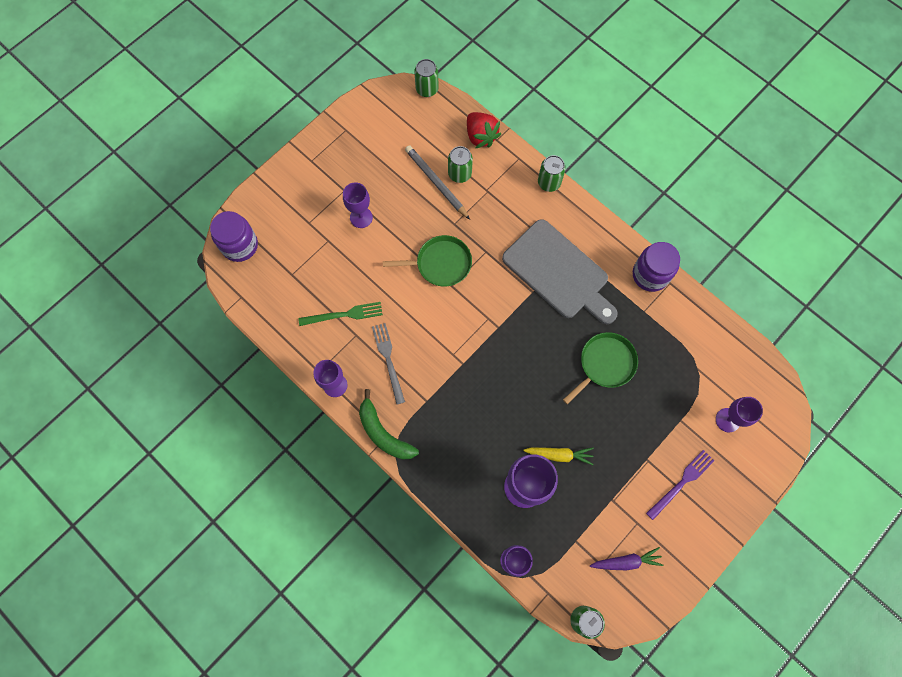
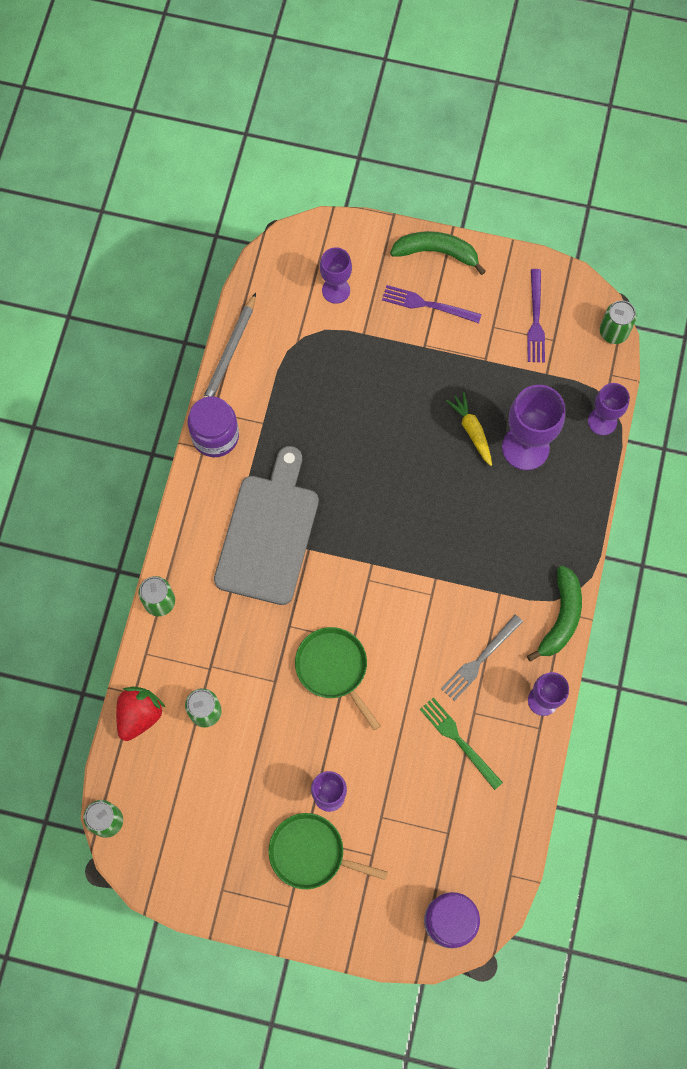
camera: 120 degrees left, 0 degrees up
grey pencil [405,145,470,220] -> grey pencil moved to [203,293,256,398]
green pan [563,332,638,404] -> green pan moved to [268,813,388,889]
purple carrot [590,547,664,570] -> purple fork [527,269,545,362]
none -> green banana [390,231,486,275]

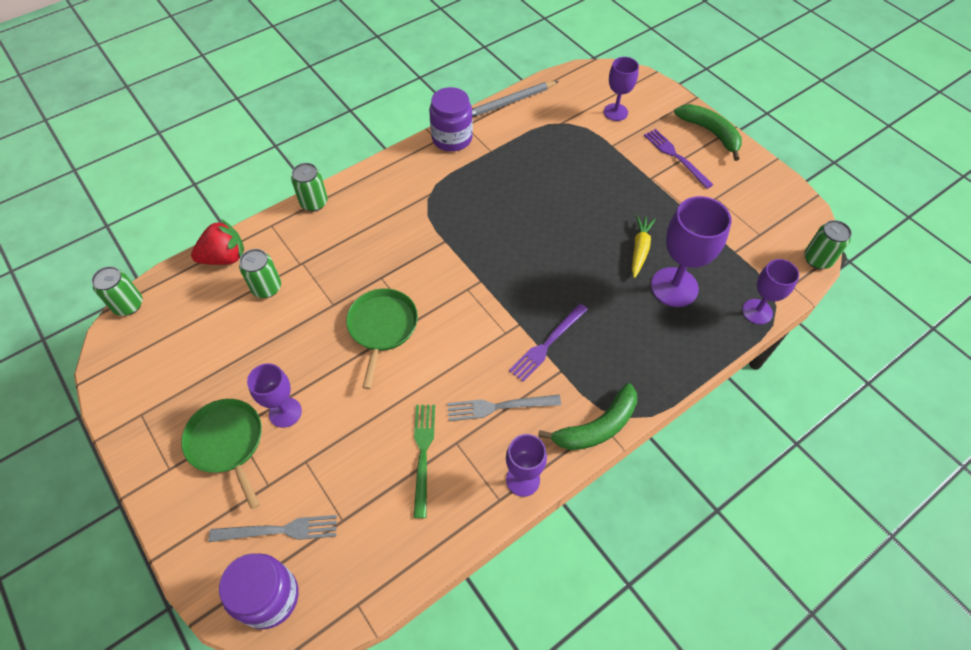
camera: 40 degrees right, 15 degrees down
grey cutting board [214,446,319,605] -> none
purple fork [527,269,545,362] -> purple fork moved to [509,303,588,382]
none -> grey fork [209,515,337,542]

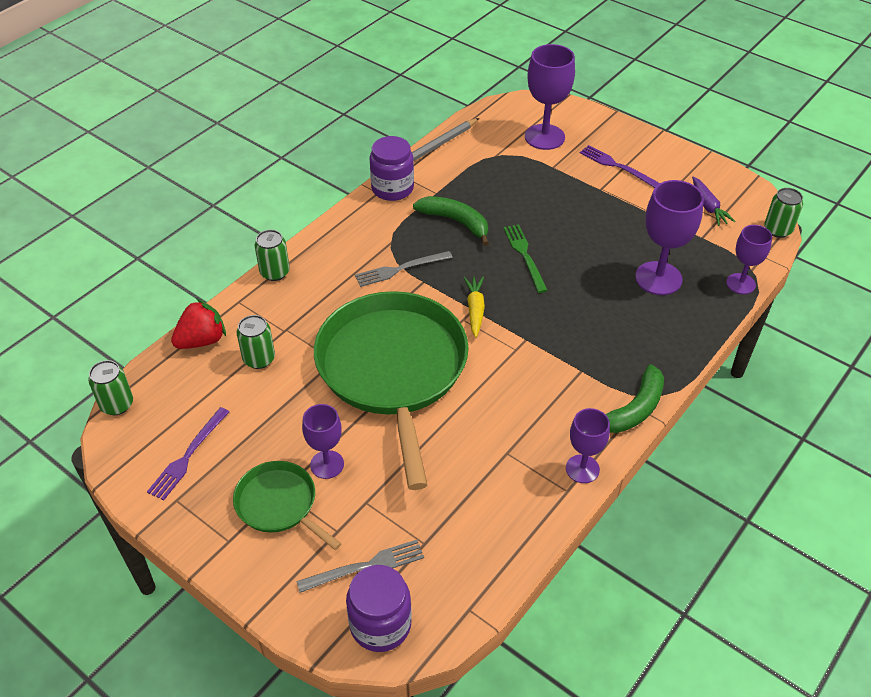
camera: 15 degrees left, 10 degrees down
green pan [346,288,418,389] -> green pan [314,291,469,490], size x2.10
green fork [414,405,435,518] -> green fork moved to [503,224,548,293]
grey fork [447,395,561,421] -> grey fork moved to [355,251,453,287]
purple fork [509,303,588,382] -> purple fork moved to [147,407,229,501]
purple goblet [604,57,639,121] -> purple goblet [525,44,575,150], size x1.62
yellow carrot [632,215,656,278] -> yellow carrot moved to [463,277,485,338]
green banana [674,104,742,161] -> green banana moved to [413,196,489,246]
none -> purple carrot [692,176,736,226]

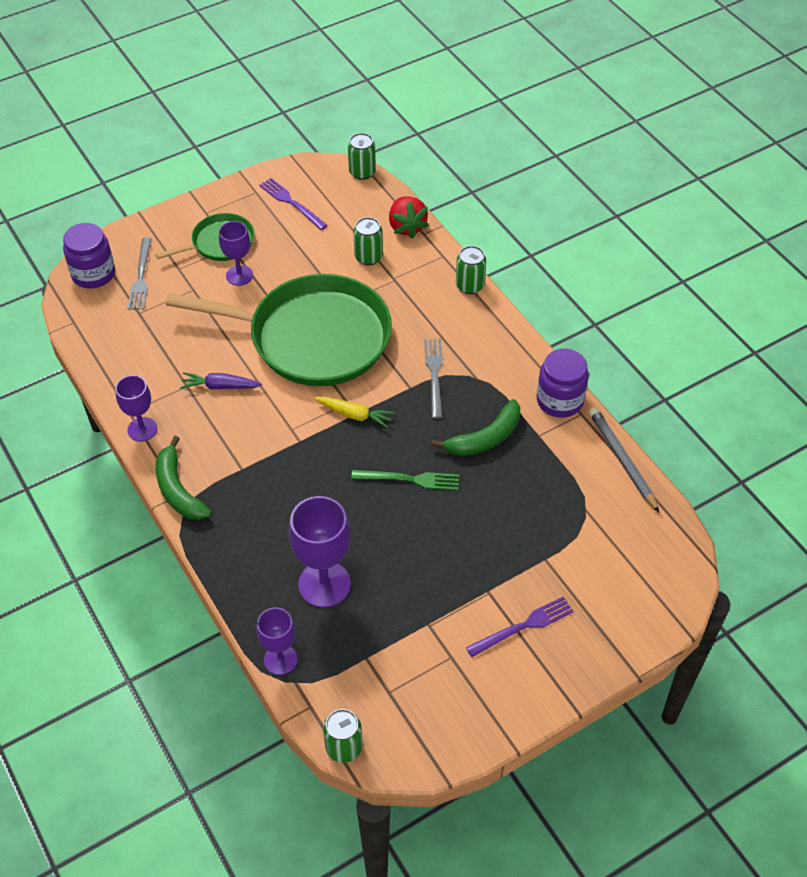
camera: 110 degrees right, 5 degrees up
purple goblet [525,44,575,150] -> none
purple carrot [692,176,736,226] -> purple carrot moved to [180,372,262,389]

